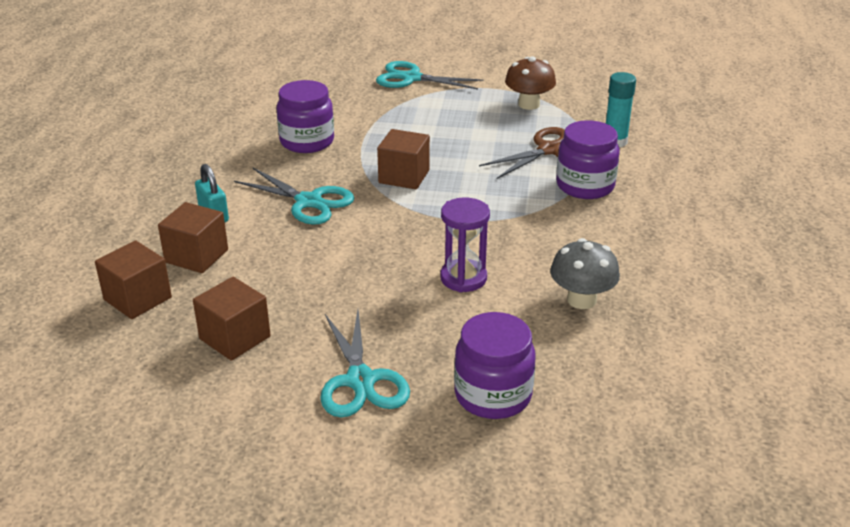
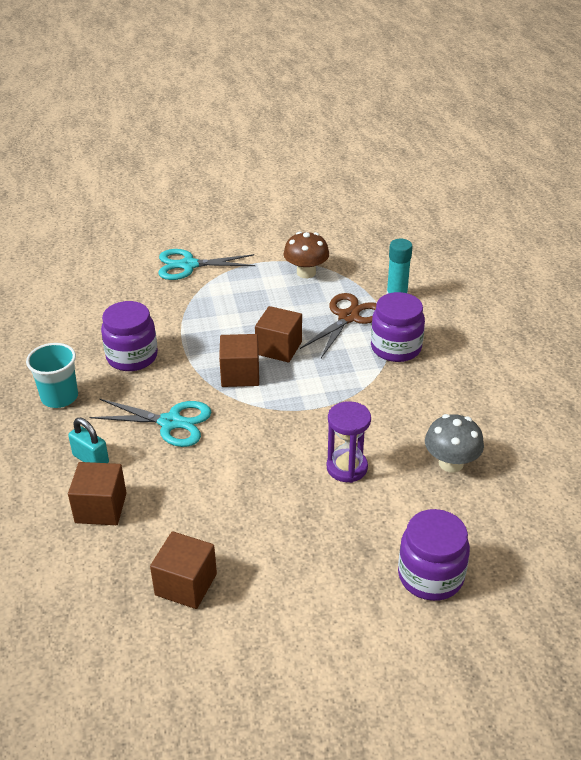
camera: 20 degrees left, 5 degrees up
brown cube [95,240,172,319] -> brown cube moved to [255,306,302,362]
turquoise scissors [320,310,410,418] -> none
none -> turquoise cup [26,343,78,408]

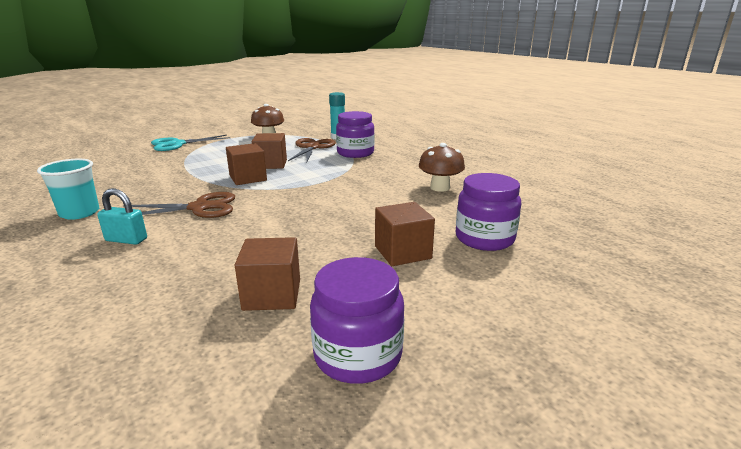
camera: 25 degrees left, 15 degrees down
brown cube [68,462,127,525] -> brown cube moved to [375,202,435,266]
turquoise scissors [89,399,212,447] -> brown scissors [123,192,235,218]
purple jar [101,301,158,371] -> purple jar moved to [310,257,404,384]
purple hourglass [327,401,371,483] -> none
grey mushroom [425,414,484,472] -> brown mushroom [419,143,465,192]

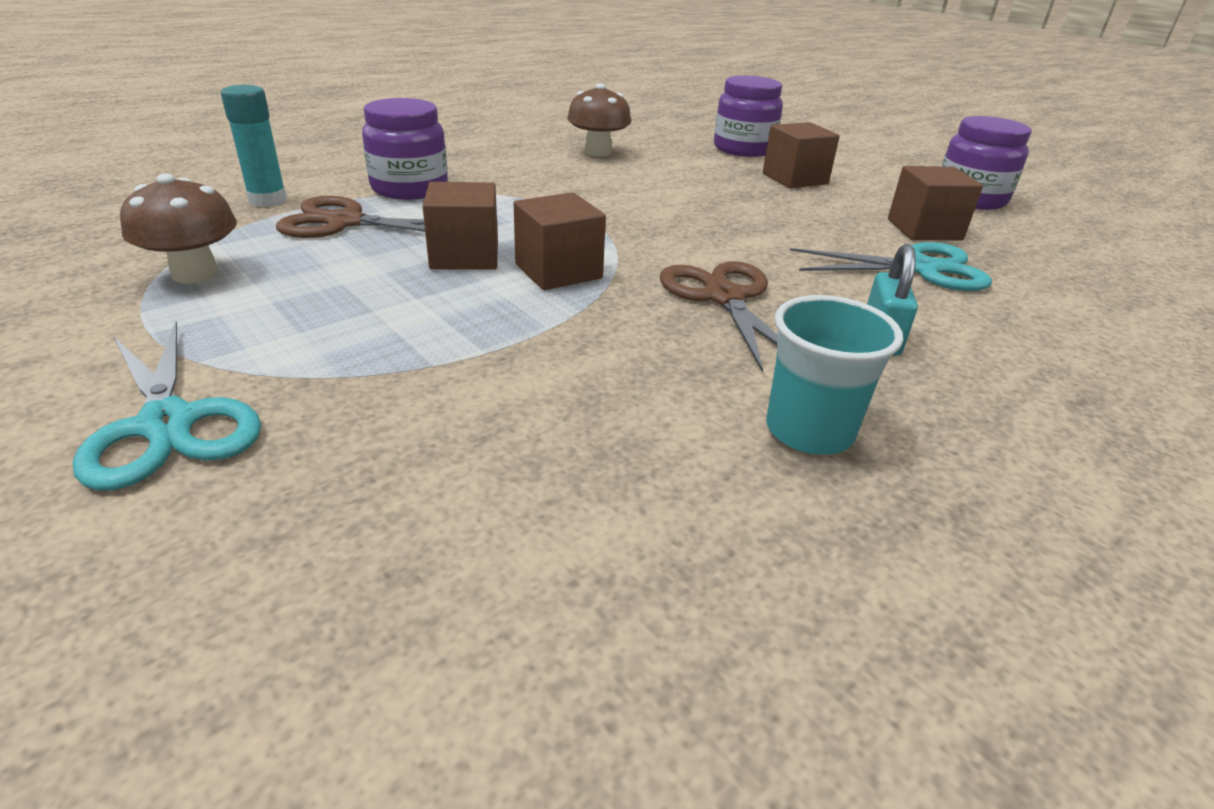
camera: 95 degrees left, 10 degrees up
none -> turquoise scissors [790,242,992,291]

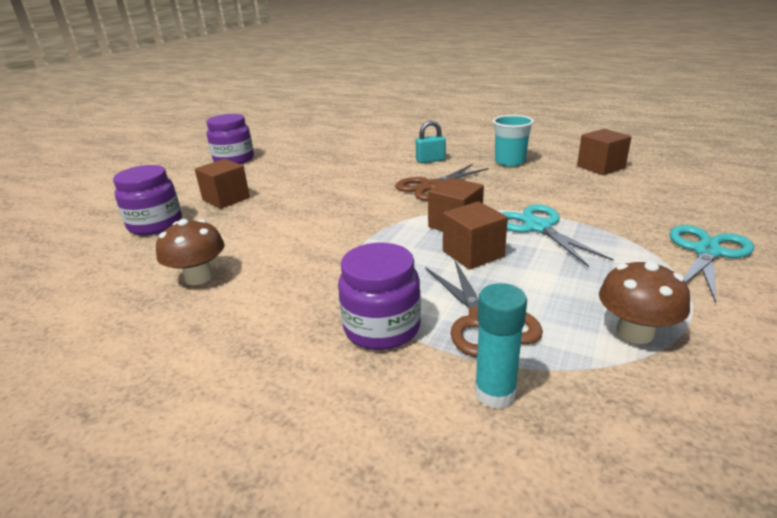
camera: 110 degrees left, 5 degrees down
turquoise scissors [790,242,992,291] -> turquoise scissors moved to [502,205,614,267]
brown cube [888,166,983,240] -> brown cube moved to [577,129,632,175]

